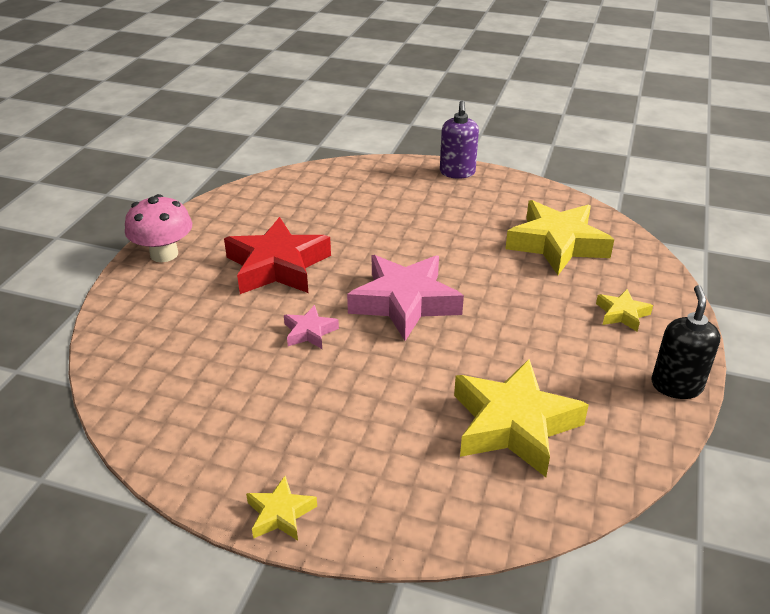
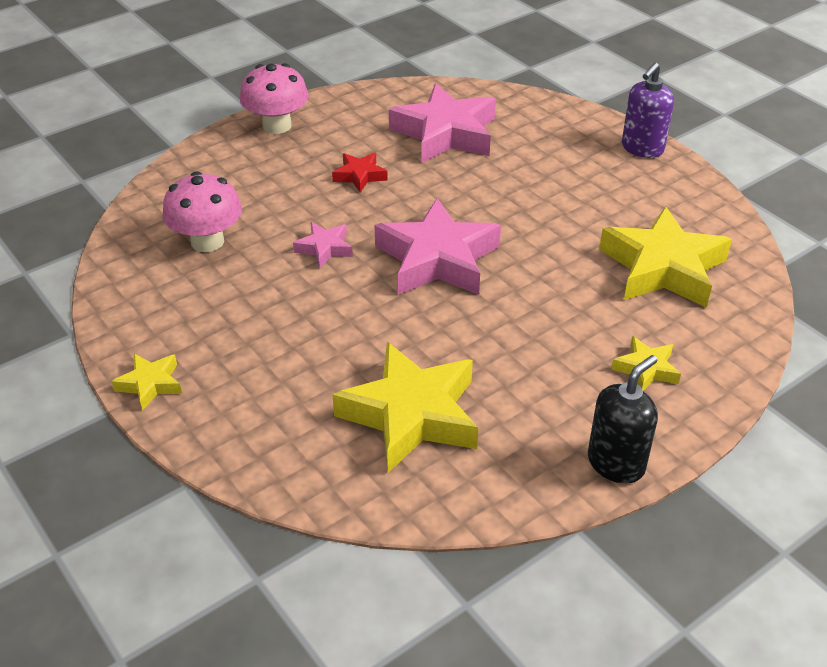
camera: 35 degrees right, 5 degrees up
red star [224,217,331,294] -> red star [332,153,388,193], size x0.47
none -> pink mushroom [163,171,242,252]
none -> pink star [389,84,496,163]

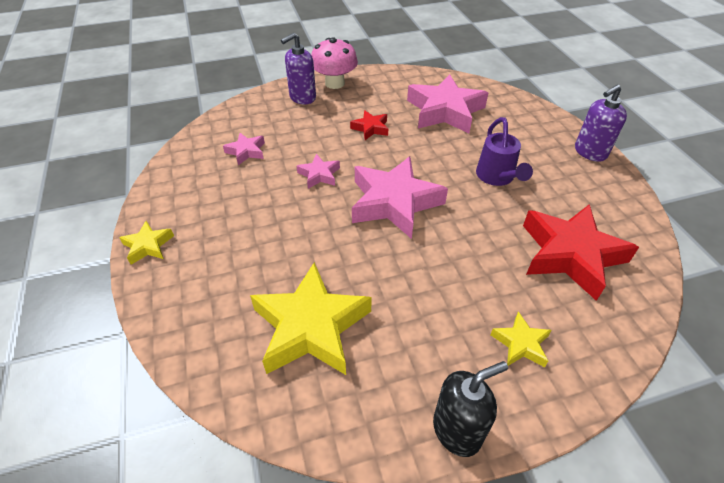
camera: 20 degrees right, 5 degrees up
pink mushroom [163,171,242,252] -> pink star [223,133,265,165]
yellow star [599,206,732,308] -> red star [523,204,639,301]
none -> purple soap dispenser [281,33,316,104]
none -> purple watering can [476,117,533,186]

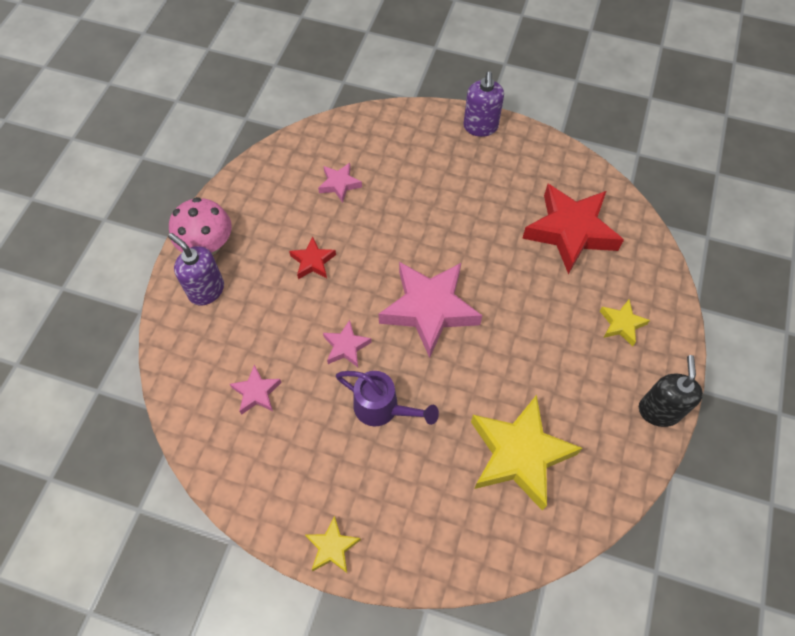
camera: 55 degrees left, 15 degrees up
purple soap dispenser [281,33,316,104] -> purple soap dispenser turned 135 degrees clockwise [168,233,224,305]
pink star [407,74,488,133] -> pink star [318,163,362,203], size x0.47
purple watering can [476,117,533,186] -> purple watering can moved to [336,371,439,426]

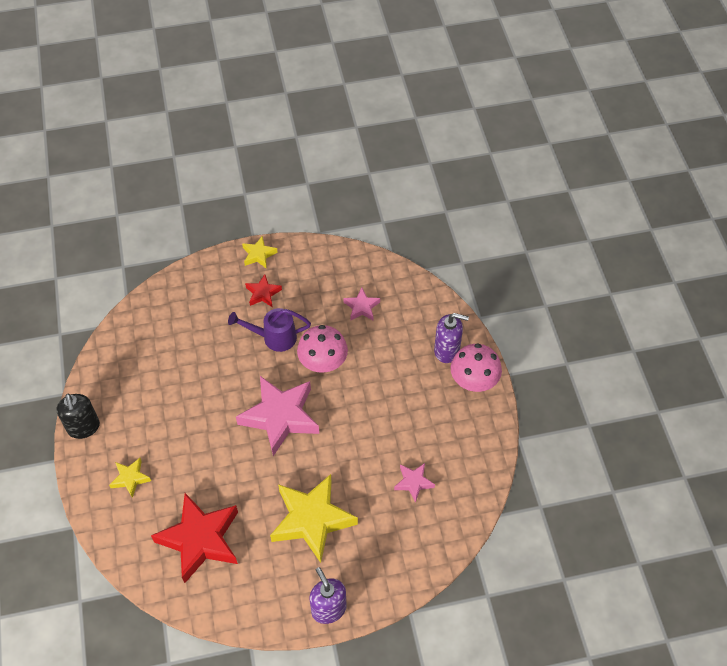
camera: 150 degrees right, 5 degrees down
red star [289,237,336,279] -> red star moved to [245,274,282,307]
pink star [323,320,372,367] -> pink mushroom [297,325,348,373]
yellow star [471,395,583,511] -> yellow star moved to [270,474,358,563]

